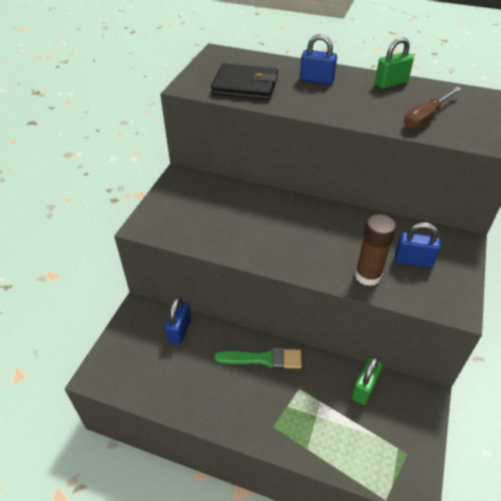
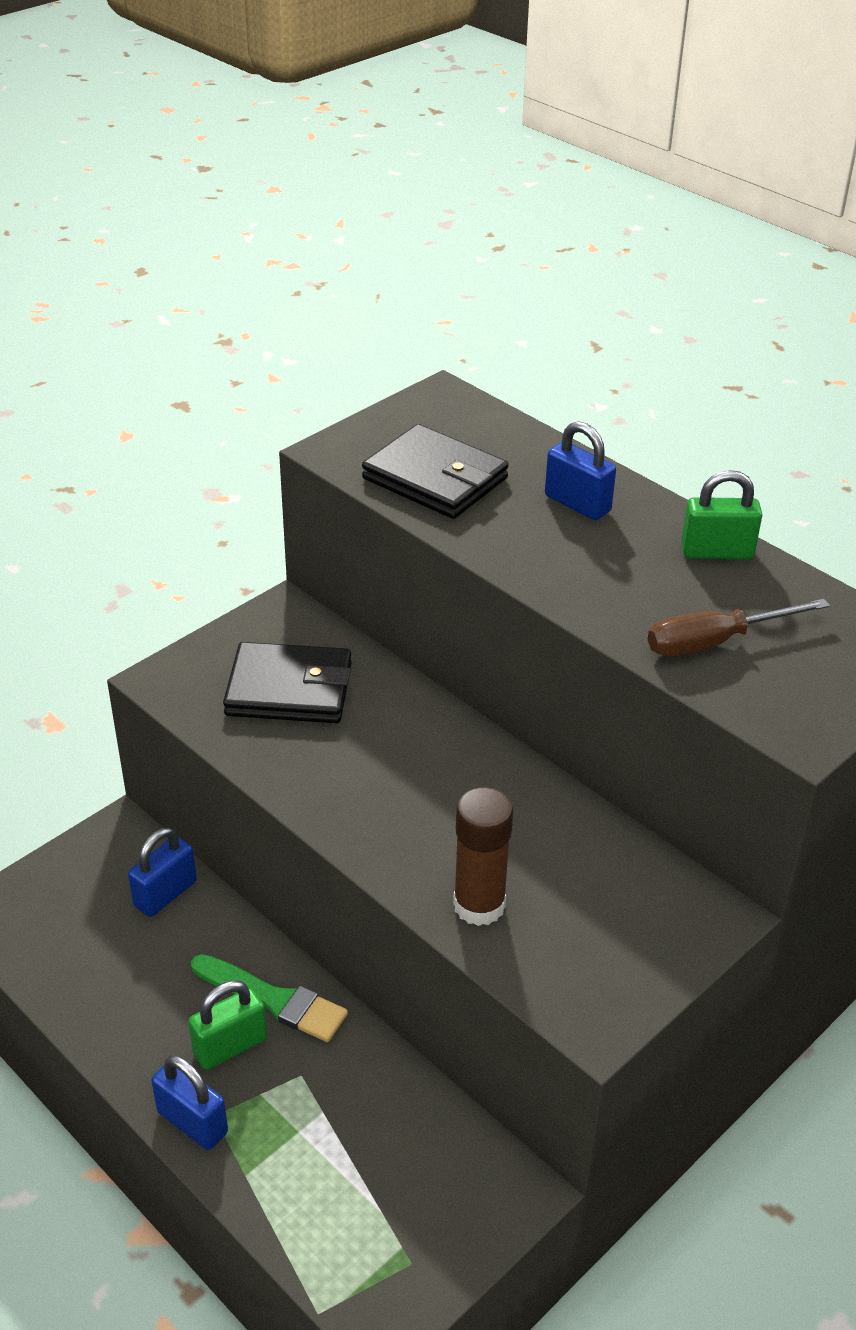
camera: 25 degrees right, 5 degrees down
green padlock [352,356,383,405] -> green padlock moved to [188,980,267,1070]
blue padlock [395,222,441,268] -> blue padlock moved to [151,1055,228,1150]
none -> black wallet [223,642,352,723]

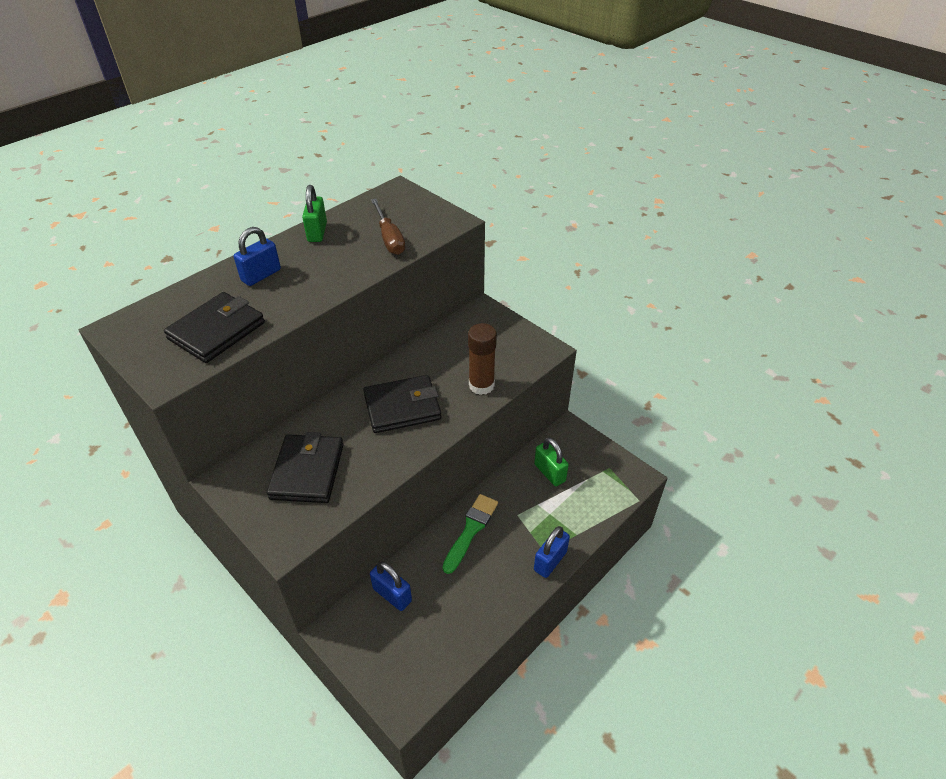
camera: 90 degrees left, 5 degrees up
green padlock [188,980,267,1070] -> green padlock moved to [534,438,569,486]
none -> black wallet [363,375,441,433]

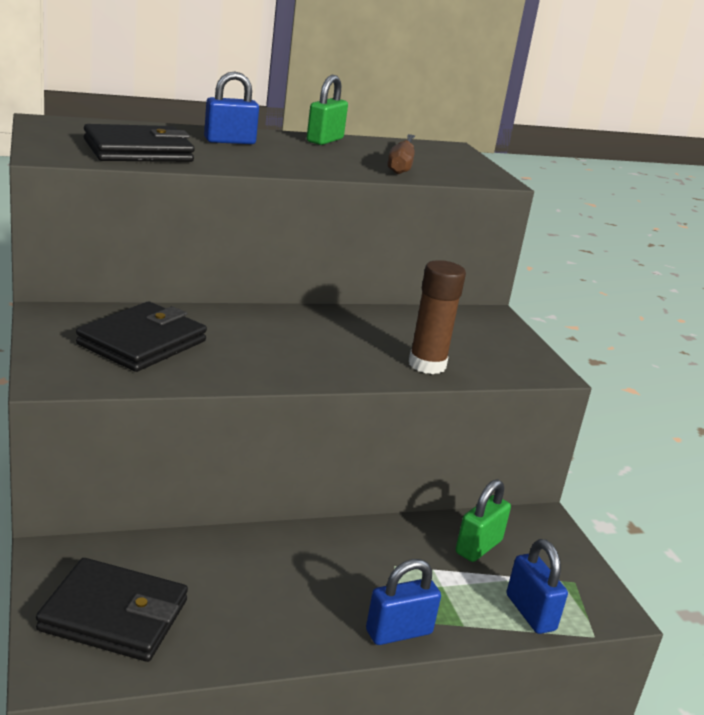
camera: 25 degrees right, 20 degrees down
black wallet [363,375,441,433] -> black wallet moved to [36,558,188,662]
blue padlock [370,561,412,611] -> blue padlock moved to [506,539,568,634]
green brush [443,494,498,574] -> none
green padlock [534,438,569,486] -> green padlock turned 45 degrees clockwise [456,479,511,562]

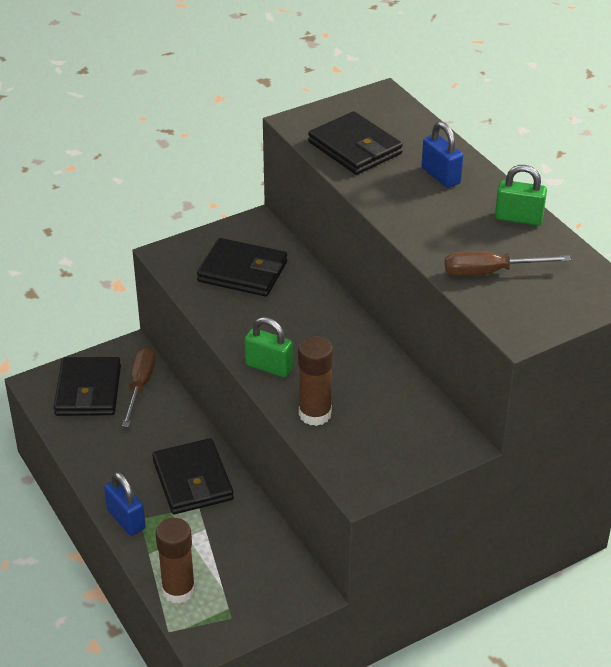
camera: 80 degrees right, 15 degrees up
green padlock [456,479,511,562] -> green padlock moved to [244,317,293,378]
blue padlock [506,539,568,634] -> brown glue stick [156,518,195,604]
none -> brown screwdriver [122,347,156,427]
none -> black wallet [152,438,234,514]

